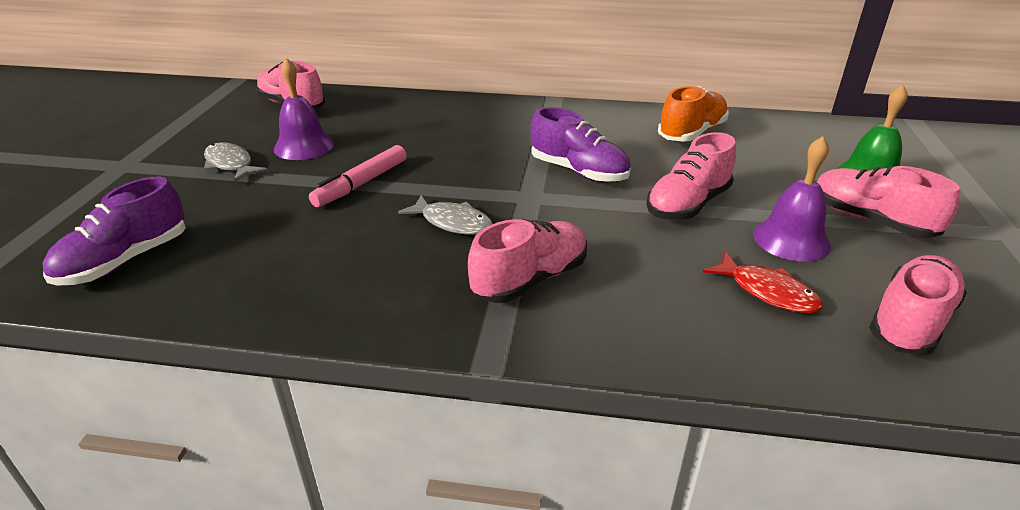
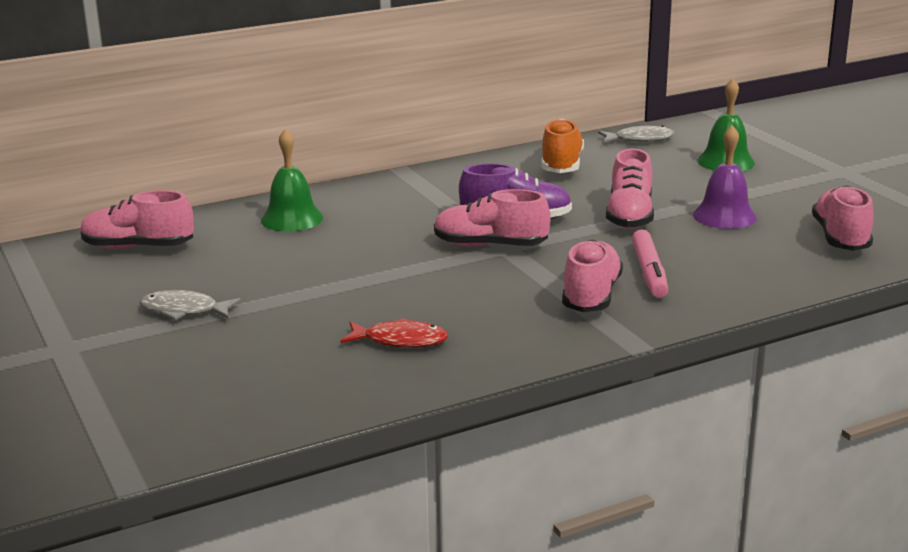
camera: 35 degrees left, 10 degrees down
purple shoe [42,177,186,285] -> none
purple bell [274,58,334,160] -> none
pink marker [309,145,407,207] -> pink marker moved to [632,229,668,298]
grey fish [398,195,493,235] -> grey fish moved to [598,126,675,143]
red fish [703,252,823,313] -> red fish moved to [341,318,448,348]
pink shoe [816,166,960,238] -> pink shoe moved to [434,189,551,246]
none -> green bell [261,128,323,231]

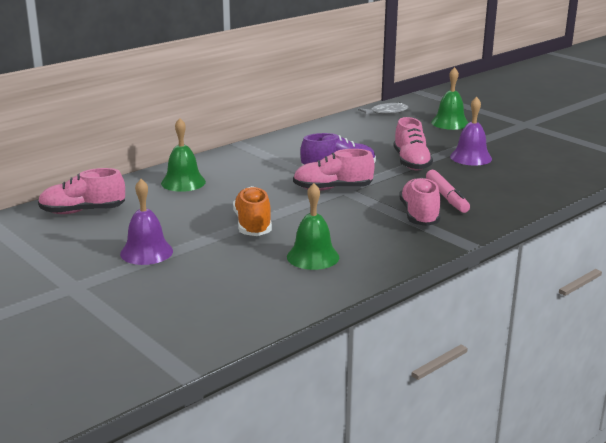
camera: 15 degrees left, 0 degrees up
grey fish [140,290,242,320] -> purple bell [120,179,173,265]
red fish [341,318,448,348] -> green bell [287,183,339,270]
orange shoe [542,119,584,173] -> orange shoe moved to [233,186,272,236]
pink shoe [812,185,874,251] -> none

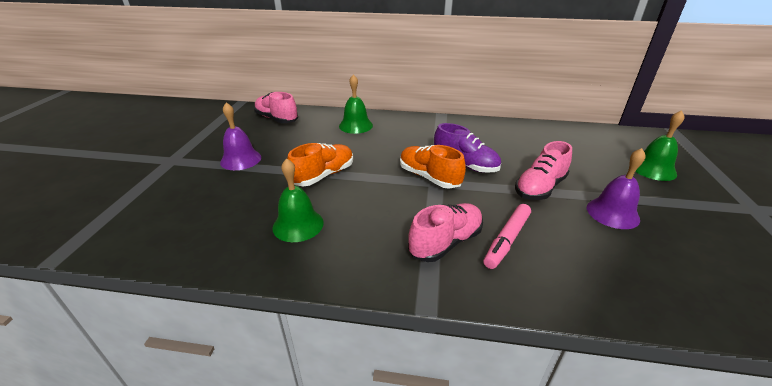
camera: 50 degrees right, 10 degrees up
pink shoe [293,149,375,191] -> orange shoe [400,145,466,189]
grey fish [358,102,409,116] -> none

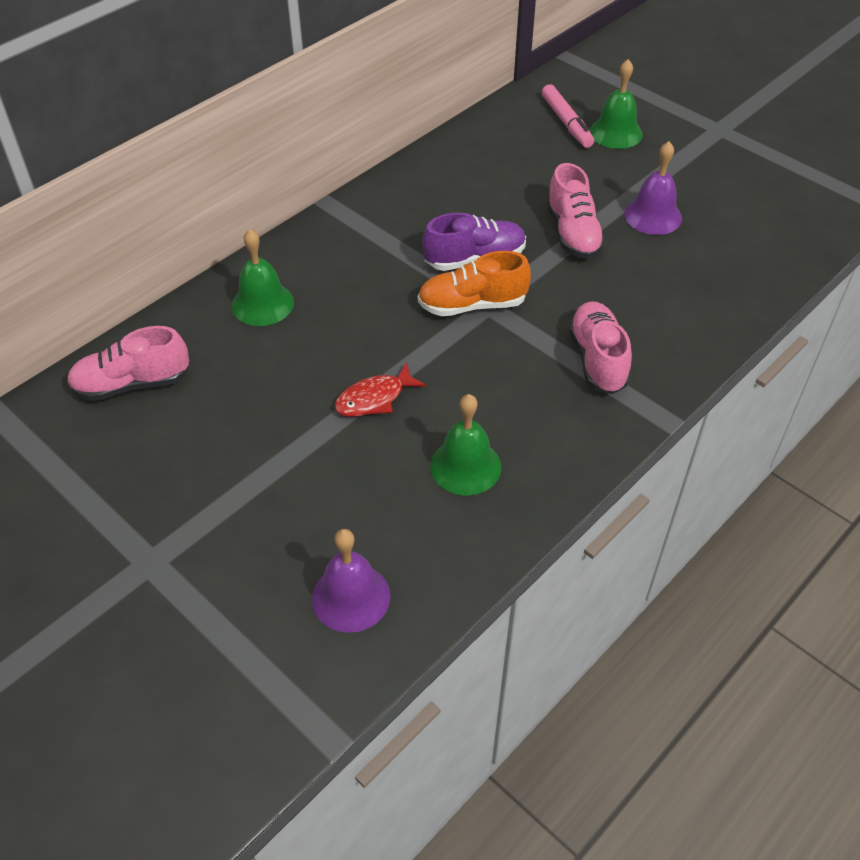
camera: 55 degrees left, 15 degrees up
purple bell [220,102,261,170] -> purple bell moved to [312,529,391,633]
orange shoe [287,143,353,186] -> red fish [334,362,426,417]
pink marker [484,204,531,269] -> pink marker moved to [542,84,594,148]

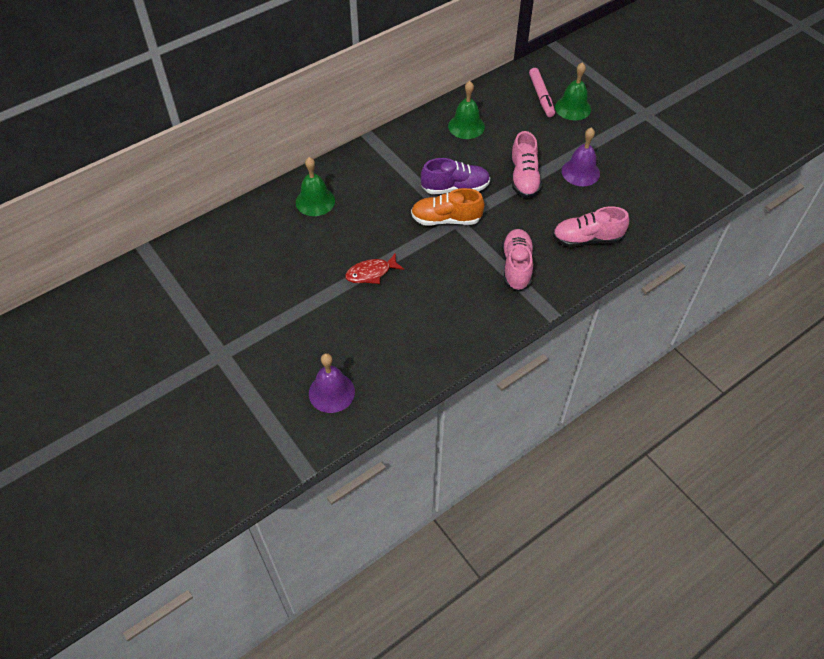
camera: 10 degrees right, 5 degrees up
pink shoe [67,326,189,401] -> pink shoe moved to [553,206,629,247]
green bell [430,394,501,496] -> green bell moved to [448,81,485,139]

